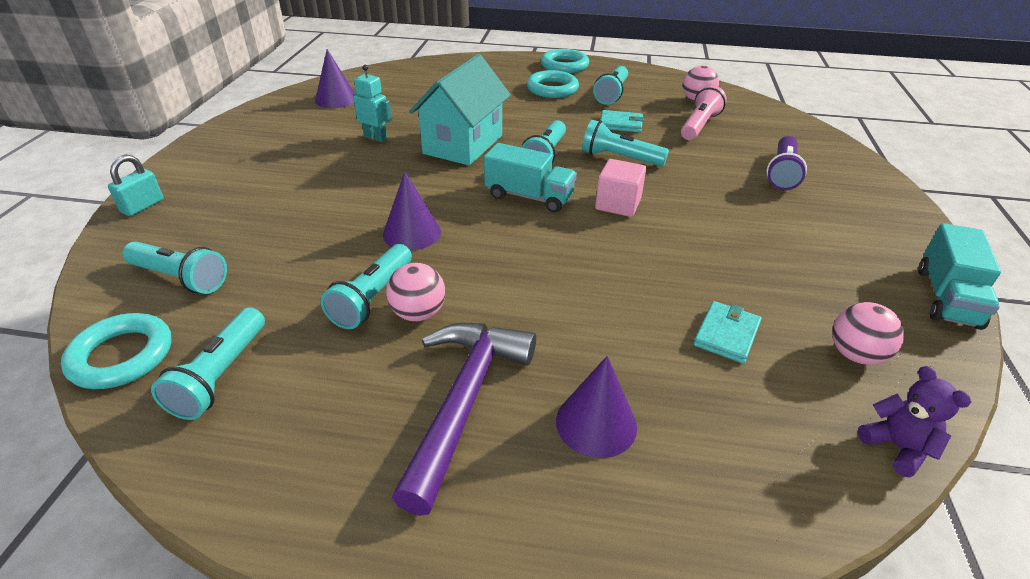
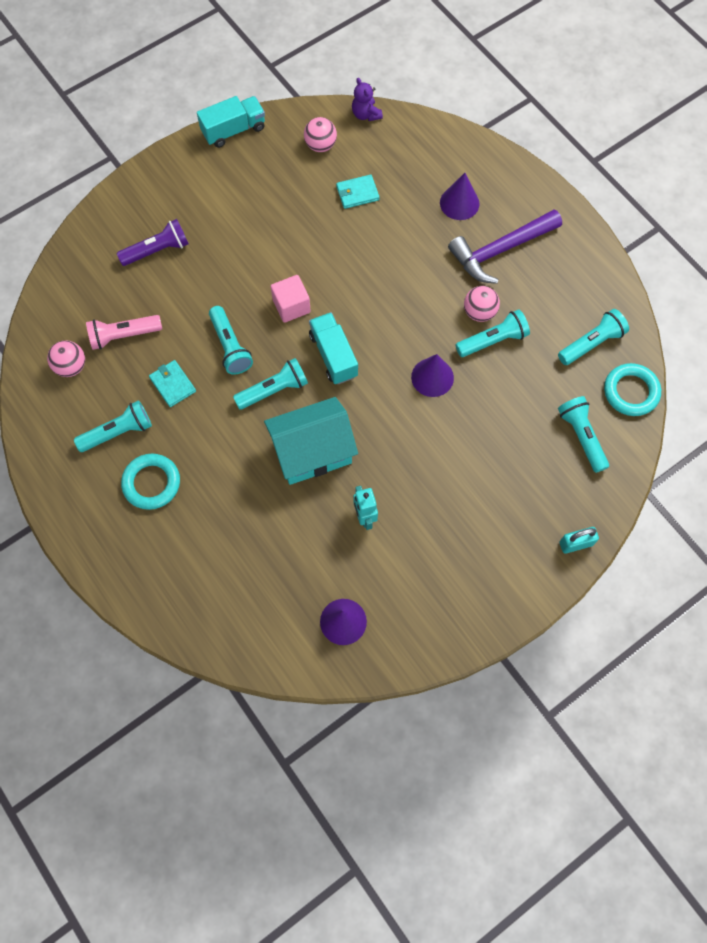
camera: 135 degrees left, 30 degrees up
turquoise ring [541,49,589,73] -> none
purple teddy bear [858,366,971,478] -> purple teddy bear turned 45 degrees counterclockwise [352,78,383,121]

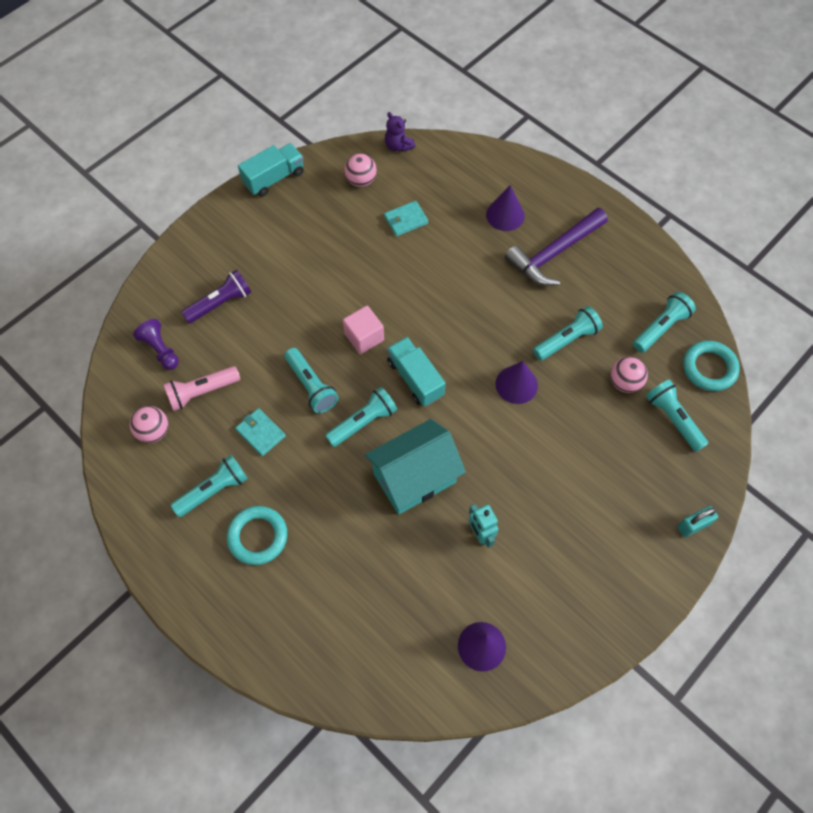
camera: 10 degrees left, 5 degrees down
pink ball [464,286,500,322] -> pink ball moved to [610,357,648,393]
none -> purple pawn [133,319,179,370]

